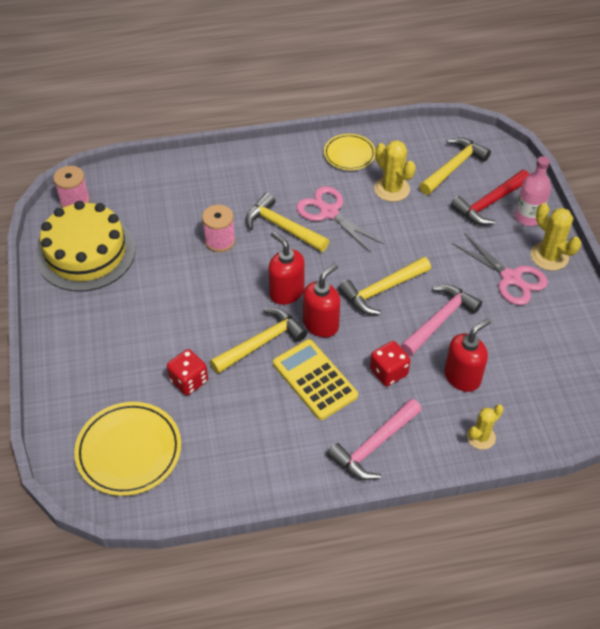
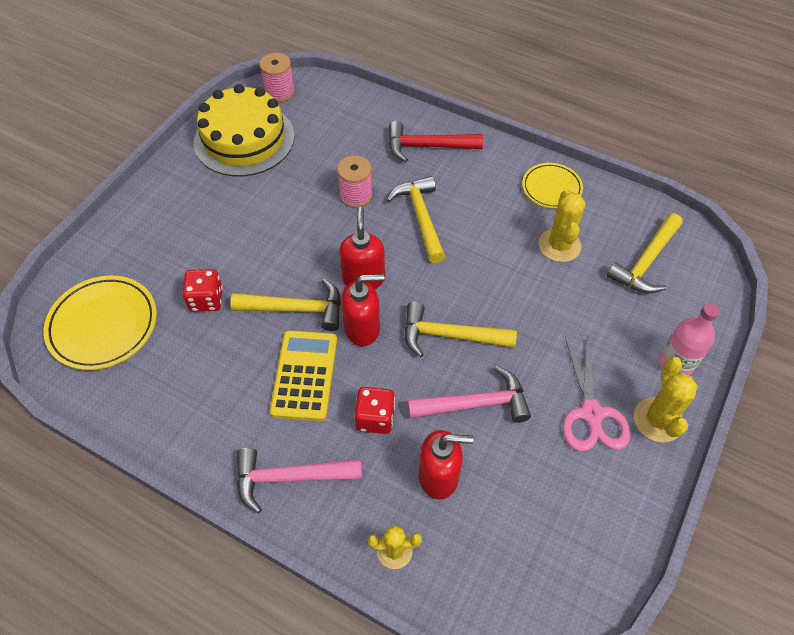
camera: 40 degrees right, 5 degrees up
pink scissors [296,186,384,253] -> none
yellow hammer [419,137,491,195] -> yellow hammer turned 135 degrees clockwise [607,213,683,294]
red hammer [451,170,529,225] -> red hammer moved to [389,121,483,162]

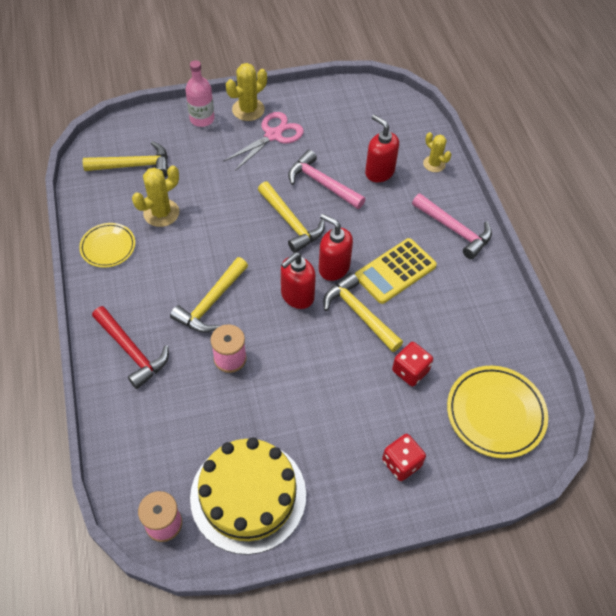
camera: 135 degrees left, 0 degrees up
red dice [354,387,395,434] -> red dice moved to [382,434,426,481]

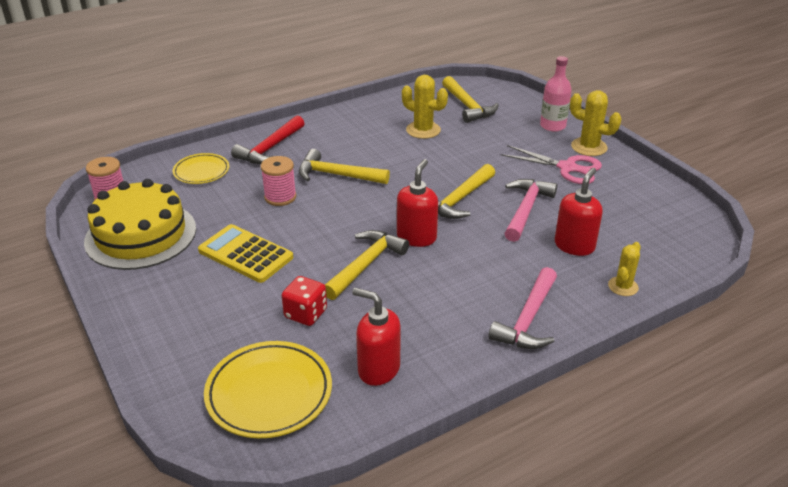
camera: 75 degrees right, 20 degrees down
yellow plate [79,223,135,268] -> yellow plate moved to [172,153,229,184]
red soap dispenser [281,252,316,309] -> red soap dispenser moved to [352,288,401,386]
yellow calculator [355,238,437,304] -> yellow calculator moved to [198,224,293,283]
red dice [382,434,426,481] -> none

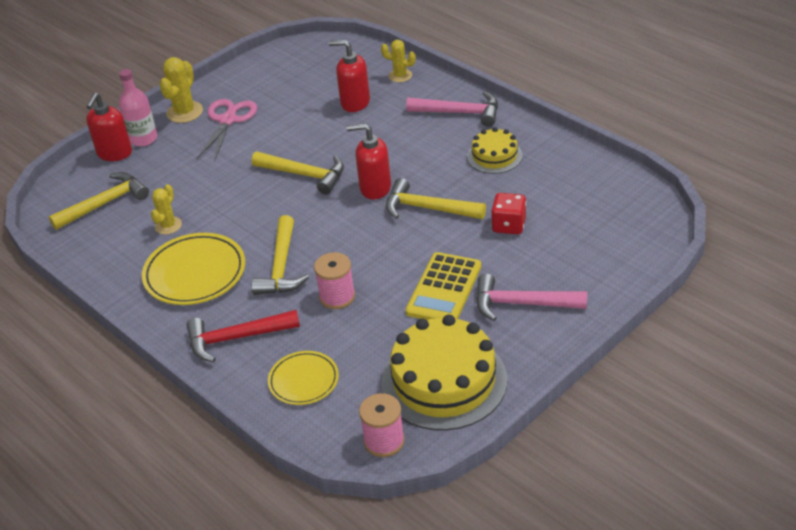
camera: 100 degrees left, 5 degrees up
yellow plate [204,341,332,438] -> yellow plate moved to [142,233,245,305]
red hammer [231,115,305,164] -> red hammer turned 150 degrees clockwise [186,310,300,362]
red soap dispenser [352,288,401,386] -> red soap dispenser moved to [86,93,132,161]
yellow cactus [402,75,448,139] -> yellow cactus [151,184,182,235], size x0.66
pink hammer [505,179,557,242] -> pink hammer moved to [476,274,587,321]
none -> yellow cake [467,127,523,174]

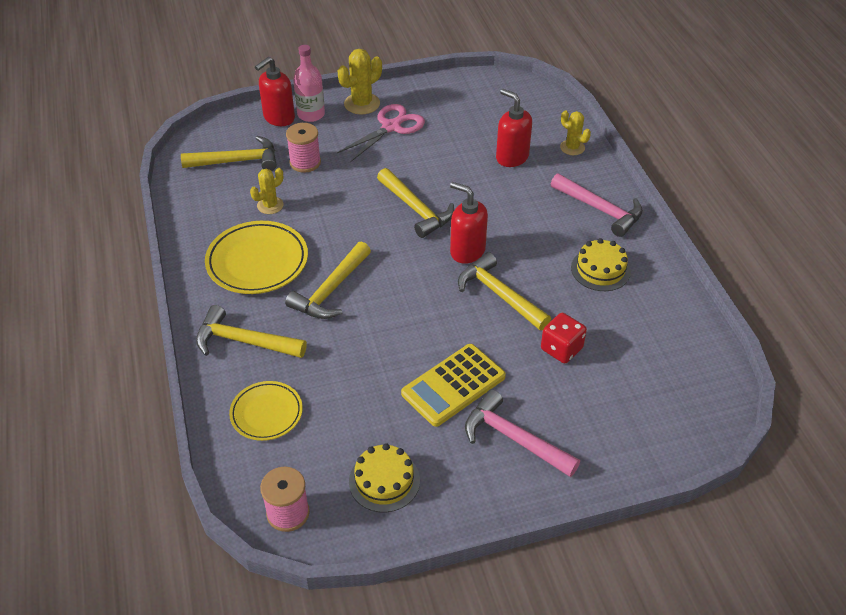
camera: 25 degrees right, 5 degrees up
red hammer [186,310,300,362] -> yellow hammer [196,305,307,358]
pink spool [314,252,355,309] -> pink spool moved to [286,123,321,173]
yellow cake [381,315,507,431] -> yellow cake [349,443,420,512], size x0.53

